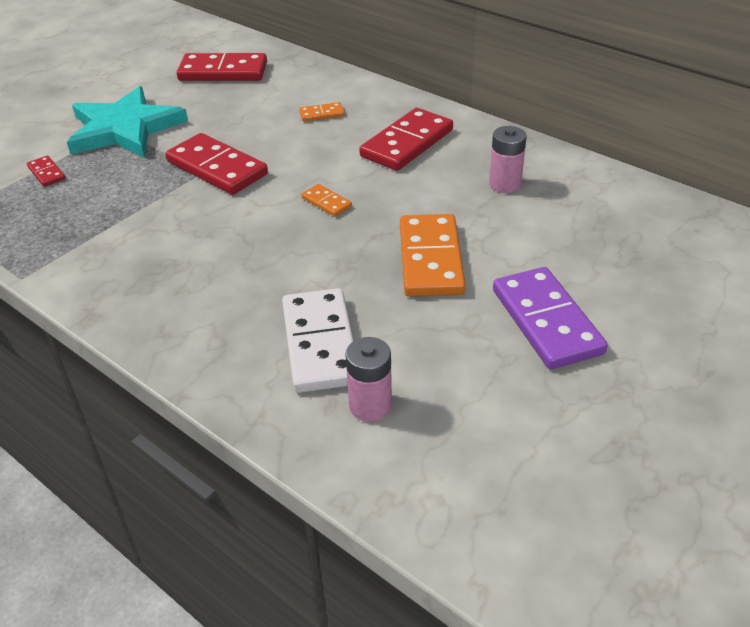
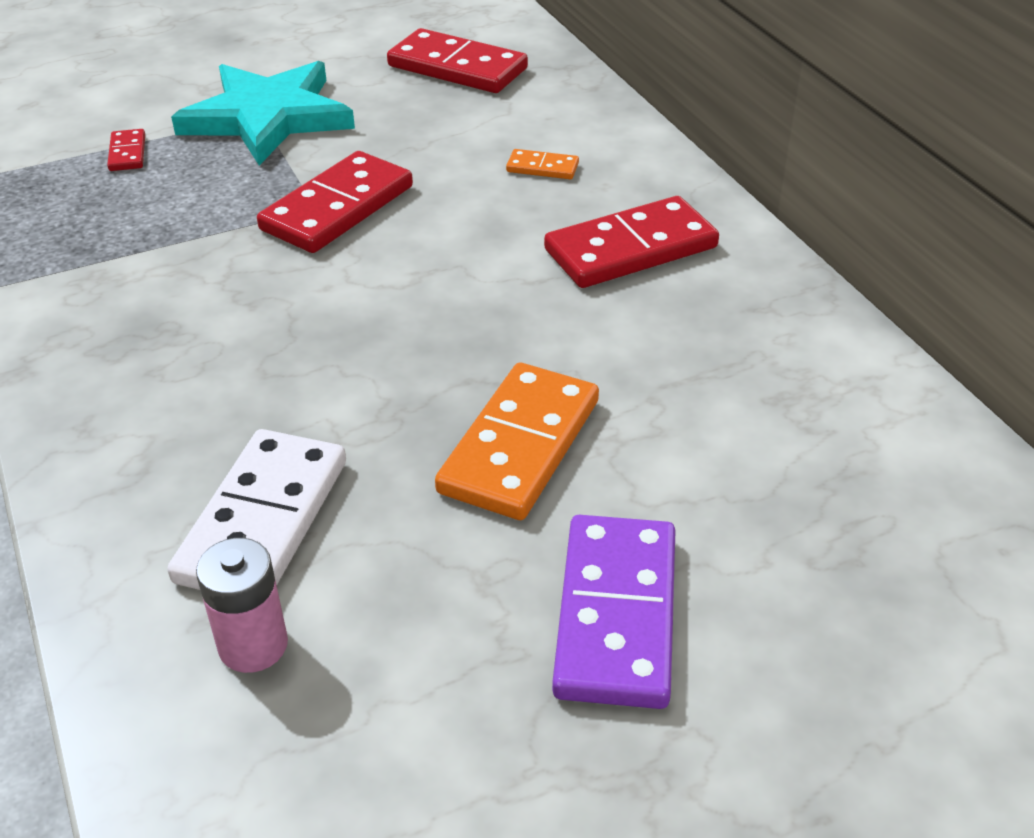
camera: 25 degrees right, 0 degrees up
red domino [165,133,268,195] -> red domino turned 60 degrees clockwise [257,151,413,253]
orange domino [301,184,352,217] -> none
pink battery [489,126,527,193] -> none

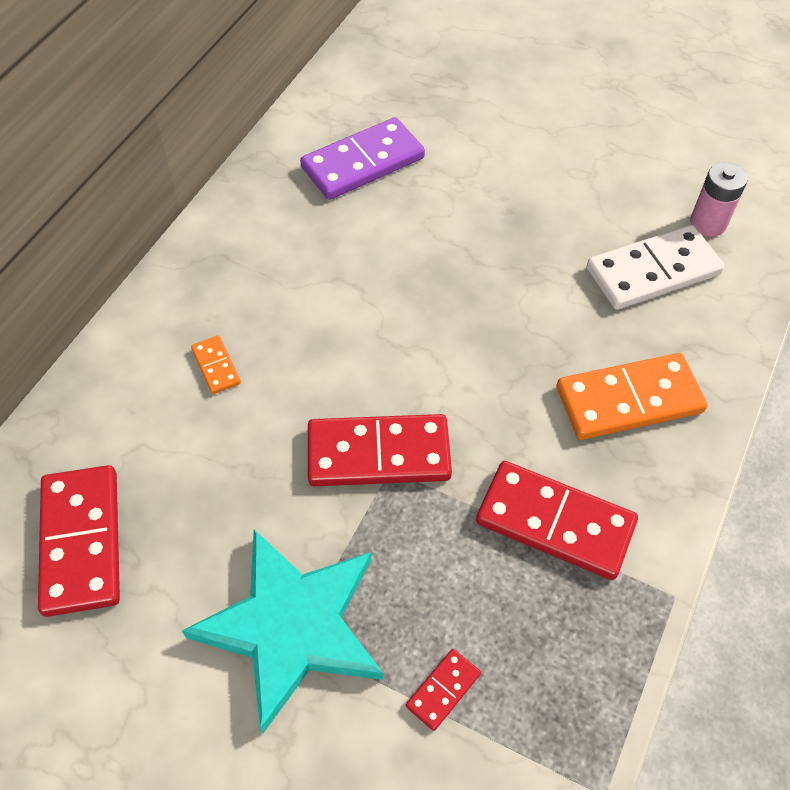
camera: 130 degrees left, 15 degrees up
orange domino [435,363,599,520] -> orange domino moved to [557,353,708,440]
red domino [544,196,719,288] -> red domino moved to [476,461,638,580]
purple domino [552,515,676,709] -> purple domino moved to [300,117,425,200]

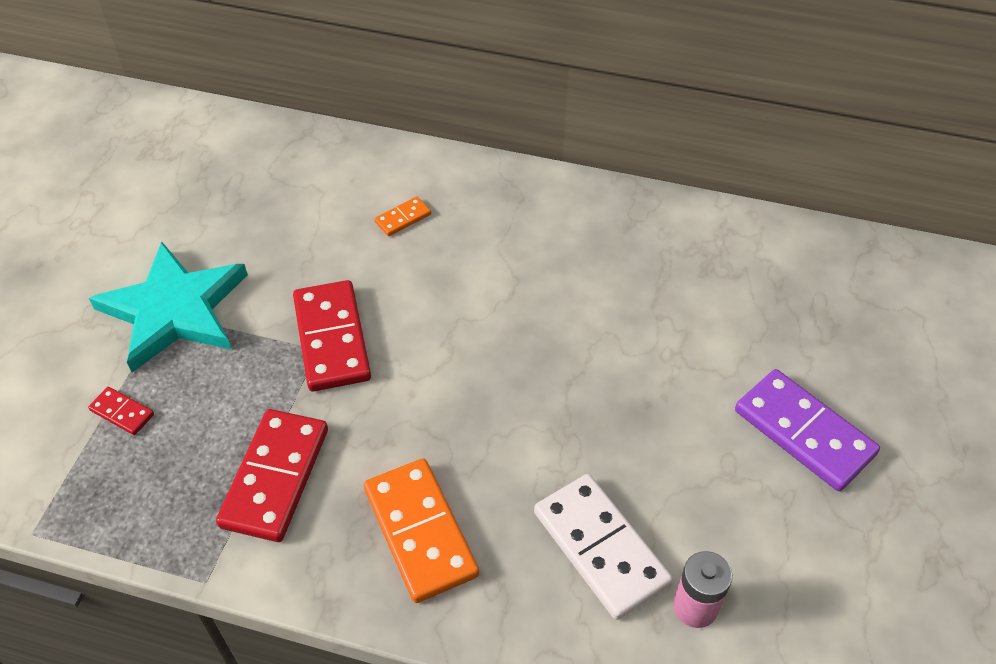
camera: 80 degrees right, 5 degrees down
red domino [38,465,120,617] -> none
purple domino [300,117,425,200] -> purple domino moved to [735,369,880,491]

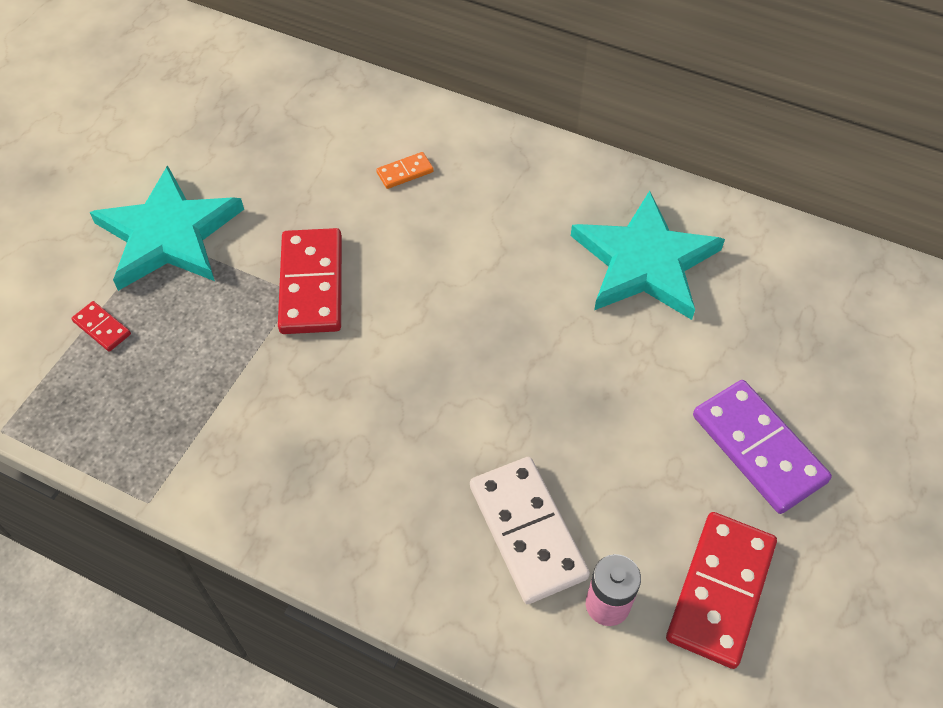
camera: 10 degrees right, 5 degrees up
red domino [216,409,328,542] -> red domino moved to [666,512,777,669]
orange domino [364,458,479,603] -> none
none -> turquoise star [571,191,725,320]

